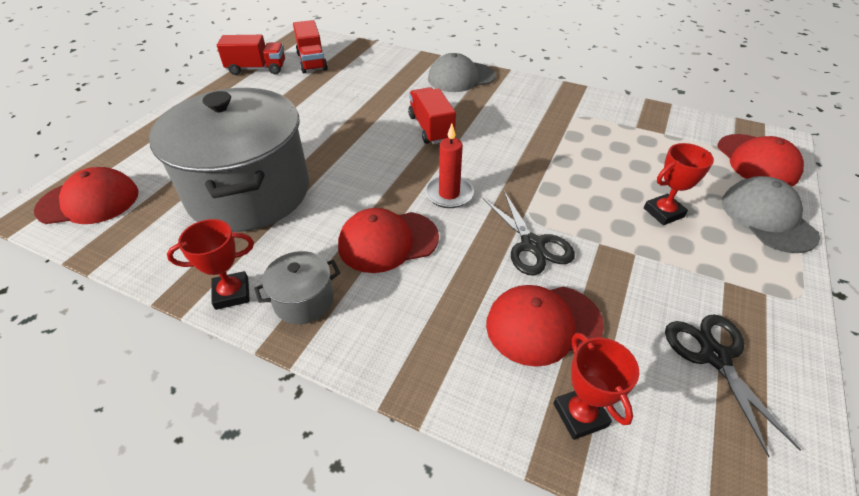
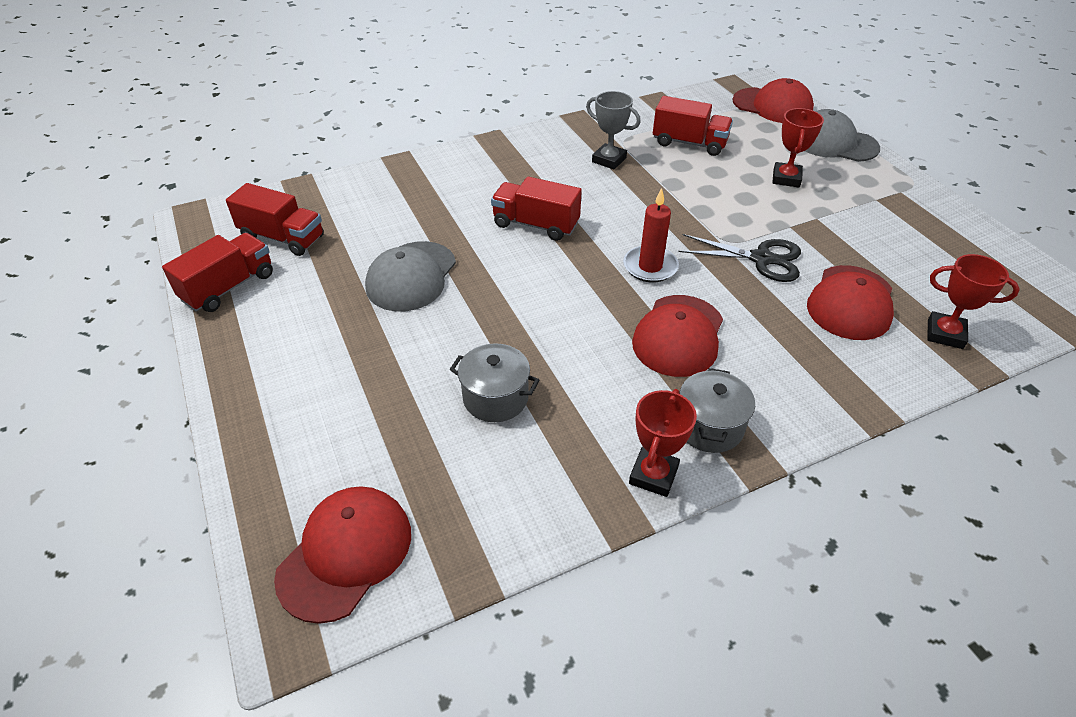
camera: 50 degrees left, 0 degrees up
grey pot [149,88,309,232] -> grey pot [450,343,539,422], size x0.40
grey cap [428,53,496,92] -> grey cap moved to [365,241,456,311]
black scissors [665,314,801,457] -> none
none -> grey trophy [586,91,641,169]
none -> red truck [653,96,733,156]

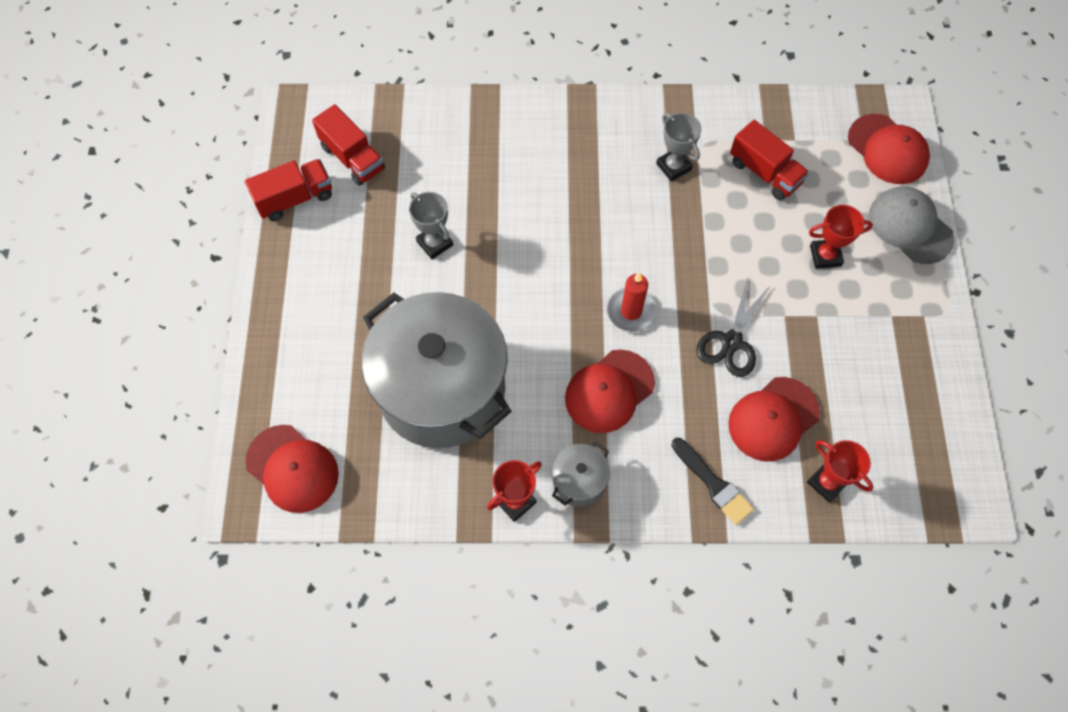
camera: 25 degrees right, 20 degrees up
red cap [274,486,411,624] -> red cap turned 75 degrees clockwise [245,425,339,513]
grey cap [365,241,456,311] -> grey trophy [409,192,453,259]
grey pot [450,343,539,422] -> grey pot [362,292,512,448], size x2.48
red truck [491,176,582,241] -> none
black scissors [678,234,801,282] -> black scissors turned 75 degrees clockwise [696,278,771,377]
red trophy [772,108,824,187] -> red trophy turned 45 degrees clockwise [809,205,873,269]
none -> black brush [671,438,754,525]

